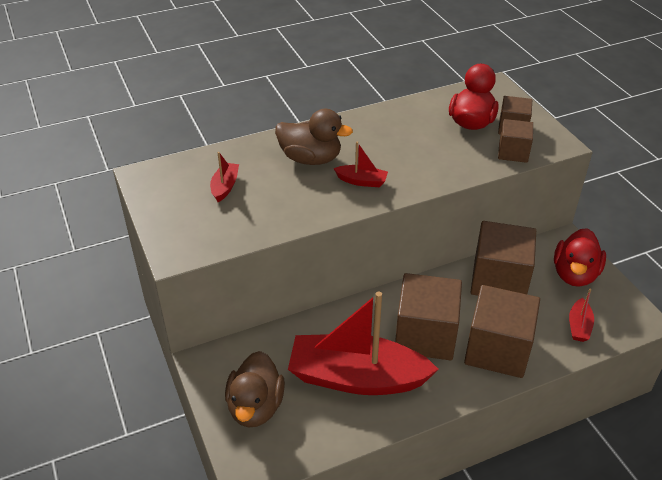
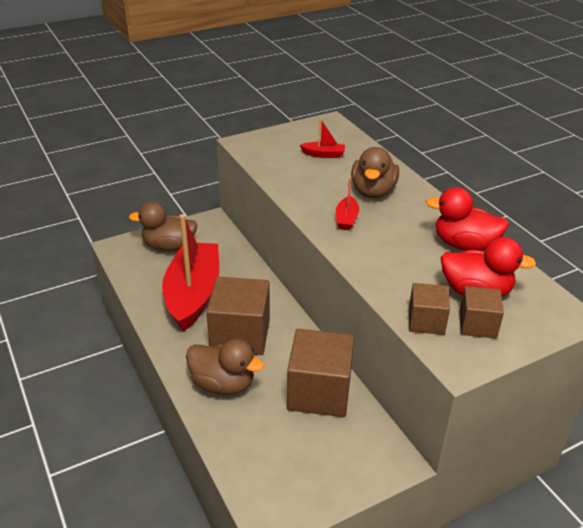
camera: 85 degrees right, 5 degrees down
brown cube [464,285,540,378] -> brown duck [186,339,264,395]
red duck [554,228,606,287] -> red duck moved to [426,187,509,251]
red boat [569,289,594,342] -> none

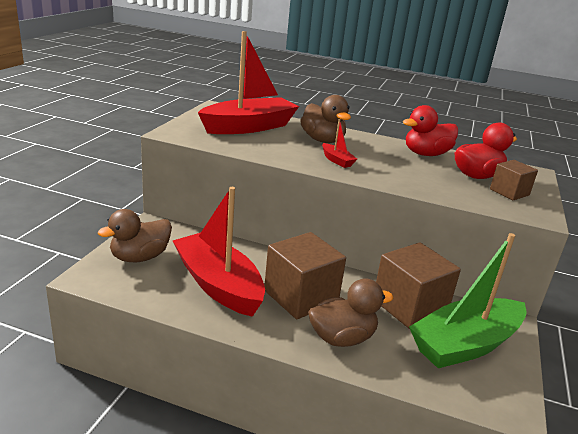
camera: 45 degrees left, 10 degrees down
red boat [300,118,345,158] -> red boat [198,31,299,134], size x2.49
brown cube [409,283,450,335] -> none
none -> green boat [409,233,527,368]

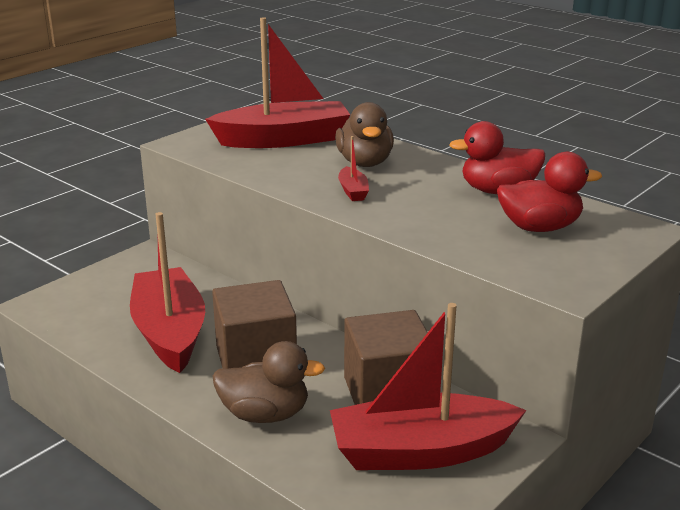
camera: 25 degrees right, 0 degrees up
brown duck [98,209,172,262] -> none
green boat [409,233,527,368] -> red boat [330,303,527,470]
brown cube [490,160,538,200] -> none

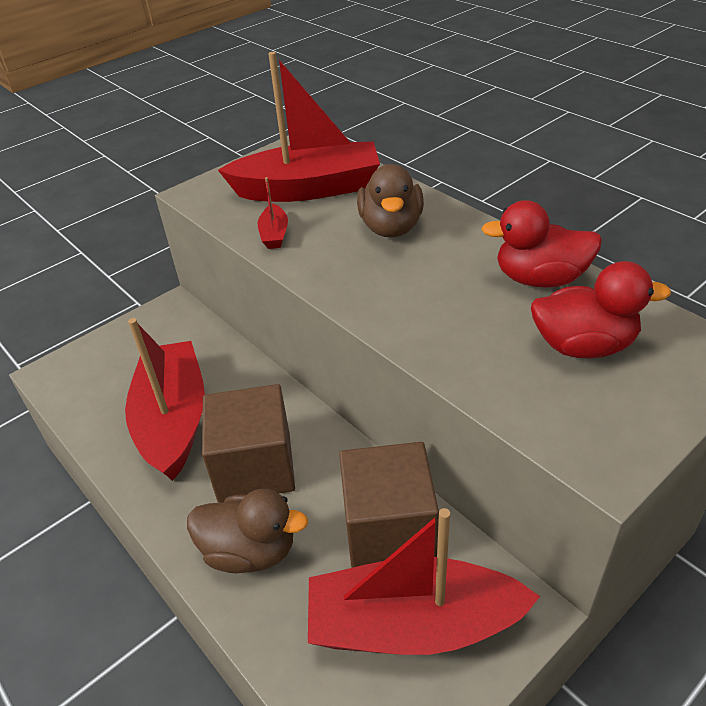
camera: 10 degrees right, 15 degrees up
red boat [338,136,369,201] -> red boat moved to [258,177,288,249]

